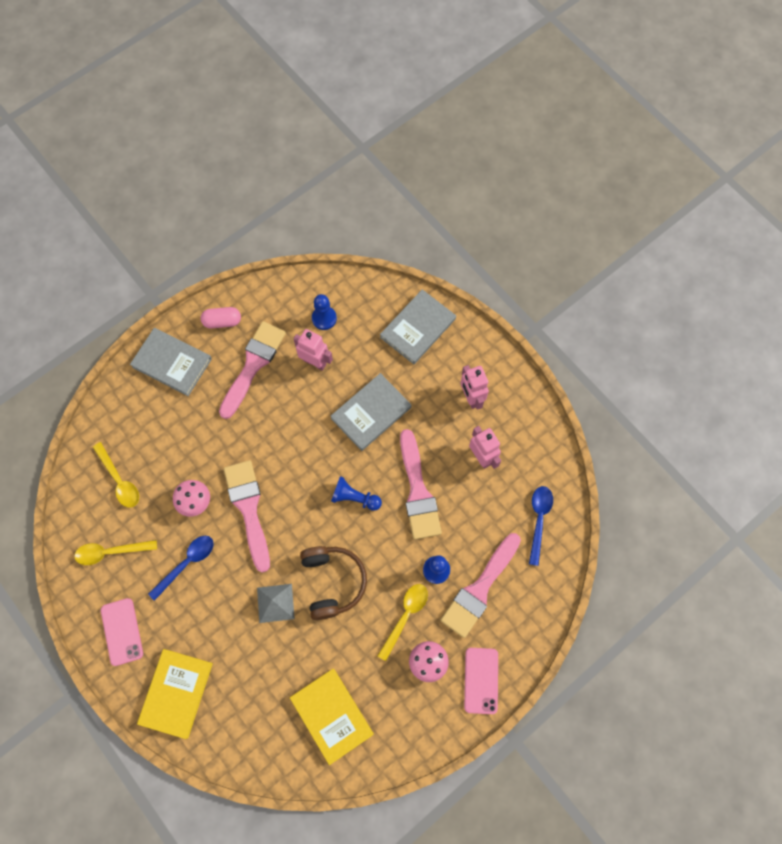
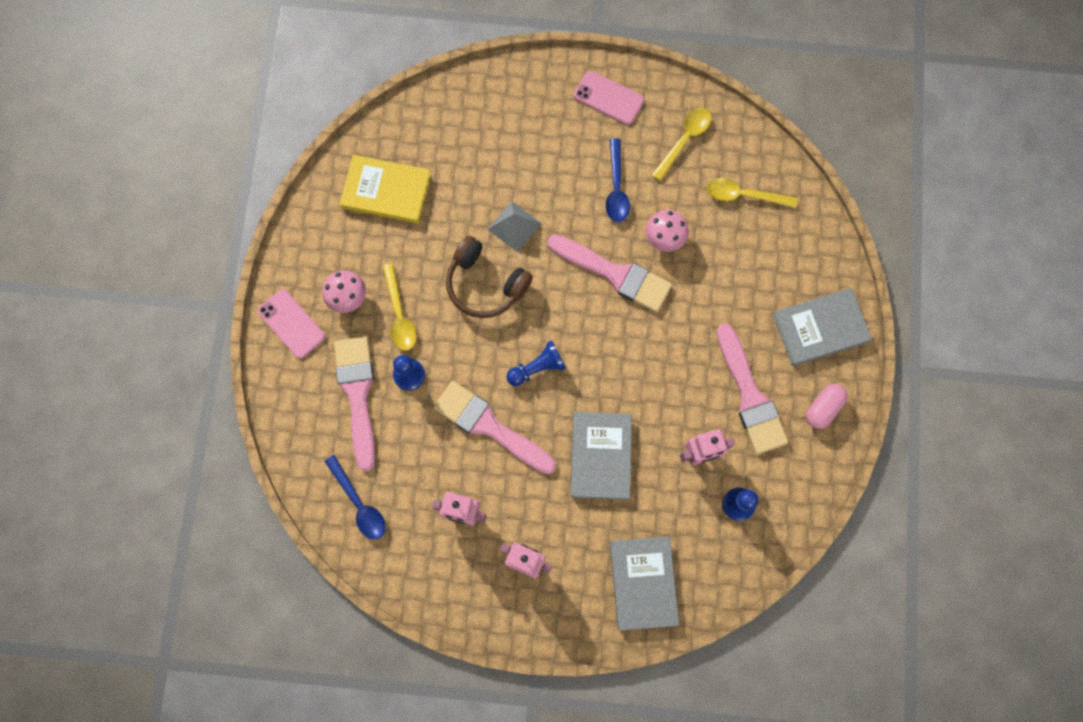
camera: 135 degrees right, 5 degrees up
yellow book [137,649,213,739] -> none

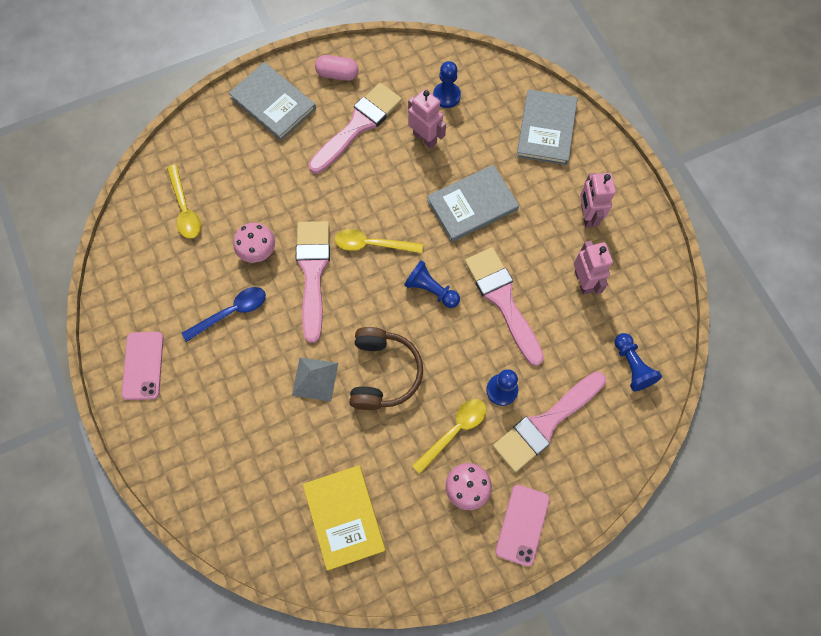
camera: 120 degrees left, 5 degrees down
blue spoon [324,455,386,540] -> blue pawn [615,333,662,391]
pink brush [433,381,556,474] -> pink brush turned 150 degrees clockwise [465,247,544,366]
grey book [610,537,679,631] -> grey book turned 45 degrees counterclockwise [516,89,578,165]
yellow spoon [652,108,711,181] -> yellow spoon moved to [335,229,423,253]

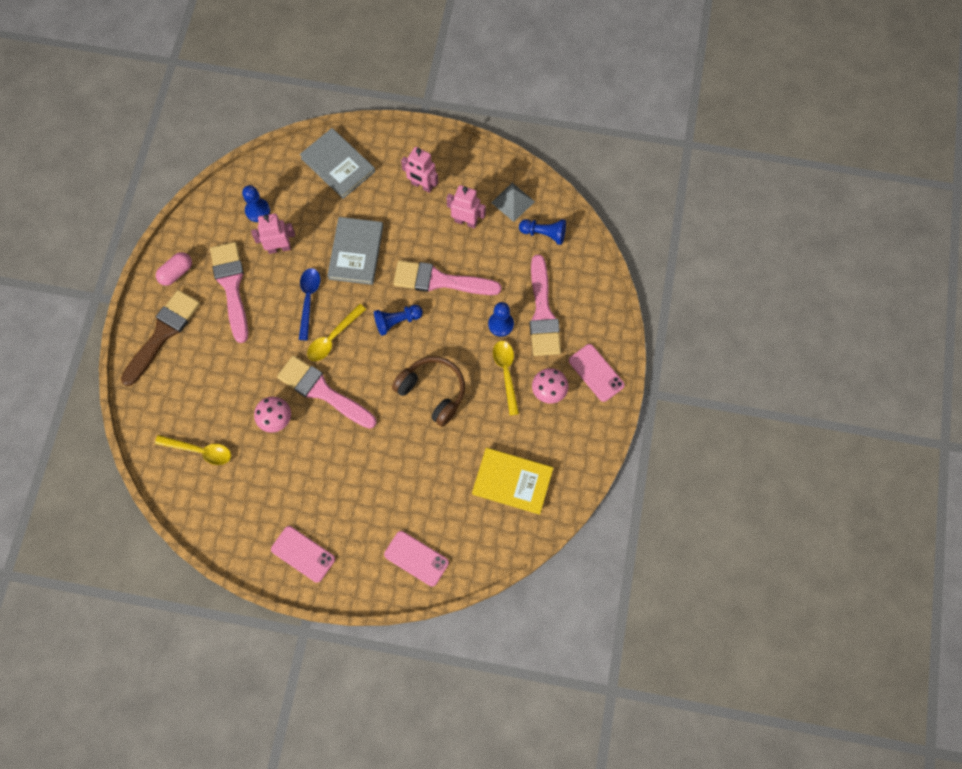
camera: 55 degrees left, 0 degrees up
blue spoon [182,287,266,342] -> blue spoon moved to [299,268,320,340]
grey book [229,62,316,141] -> brown brush [121,290,200,386]
grey pyramid [292,357,338,401] -> grey pyramid moved to [491,183,535,222]
none -> pink phone [384,531,449,587]

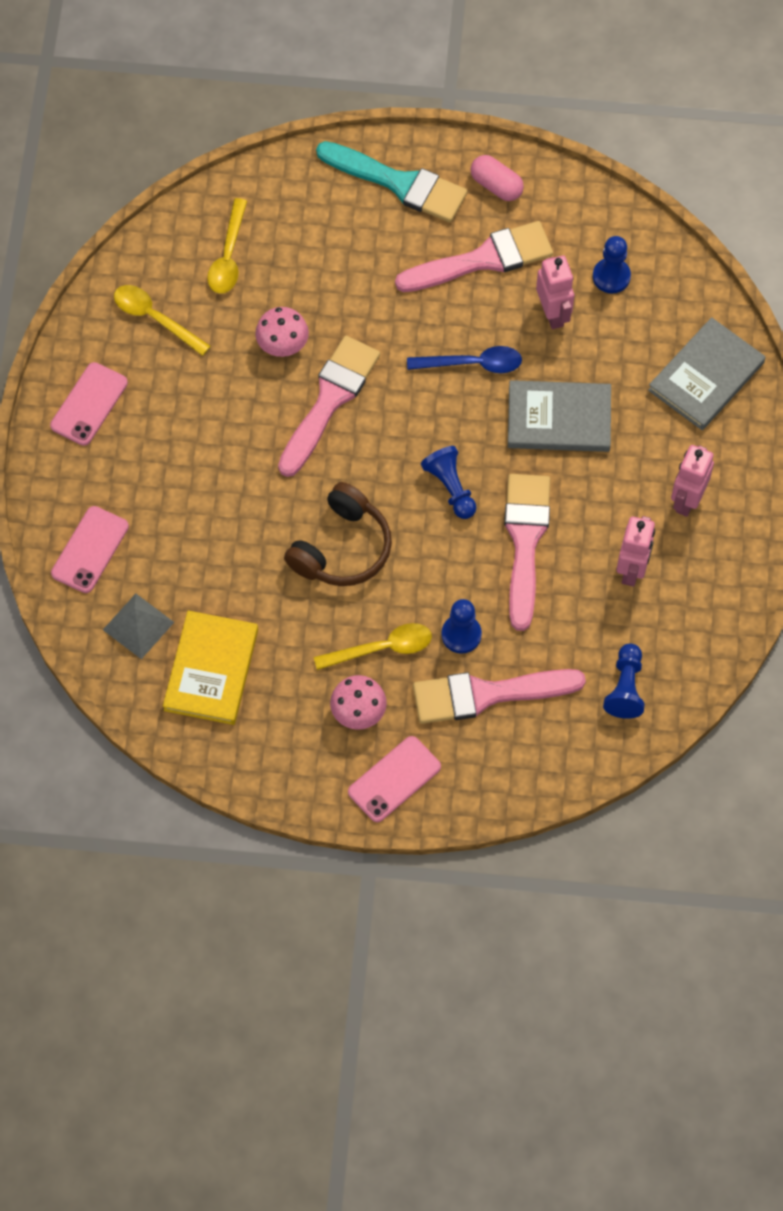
camera: 85 degrees right, 5 degrees down
brown brush [121,290,200,386] -> turquoise brush [316,141,467,222]
yellow spoon [307,304,366,361] -> yellow spoon moved to [114,285,211,356]
grey pyramid [491,183,535,222] -> grey pyramid moved to [103,594,174,659]

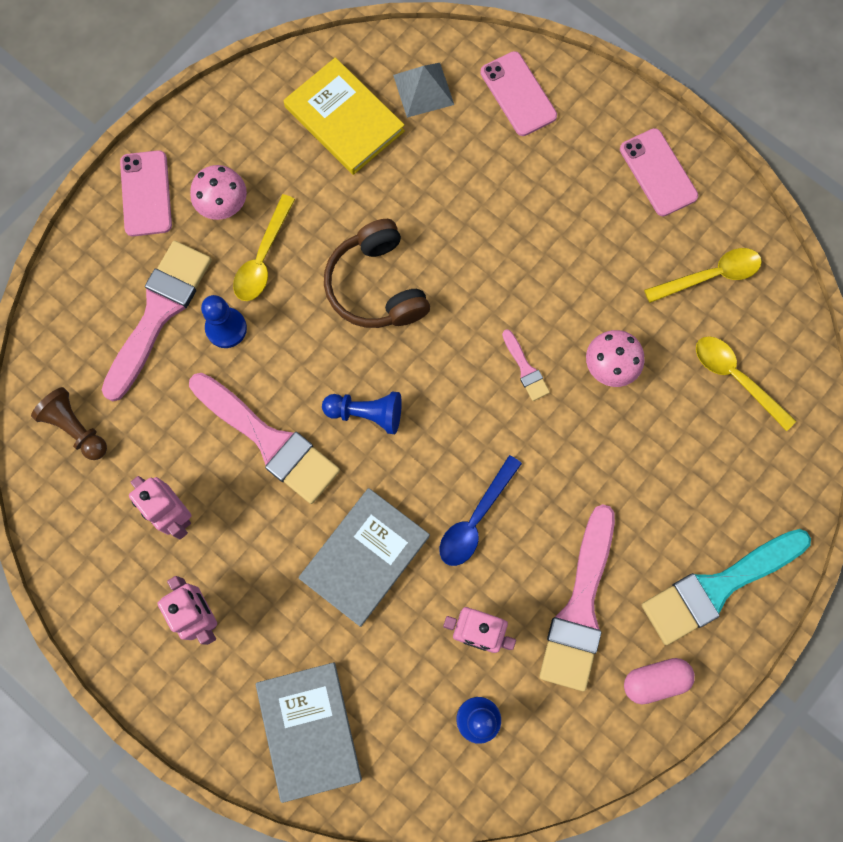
camera: 125 degrees right, 10 degrees up
pink brush [278,336,380,477] -> pink brush [502,329,550,401], size x0.44
blue pawn [603,644,645,719] -> brown pawn [31,387,107,460]

